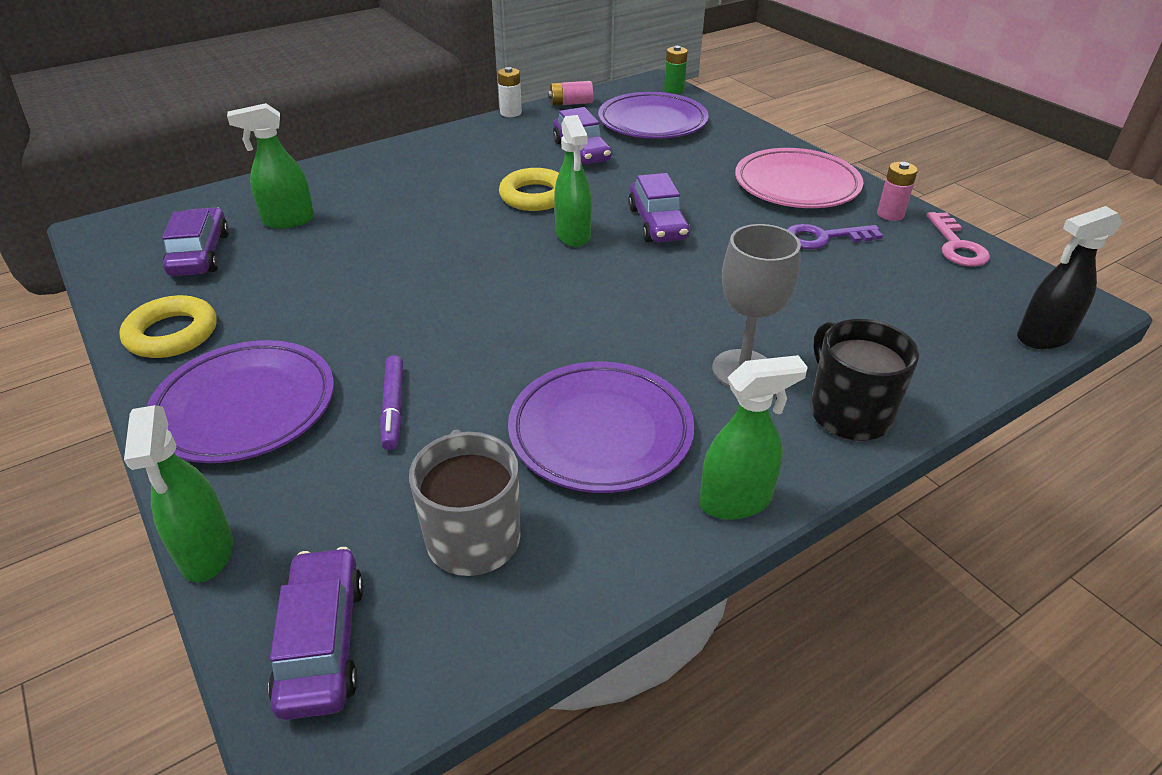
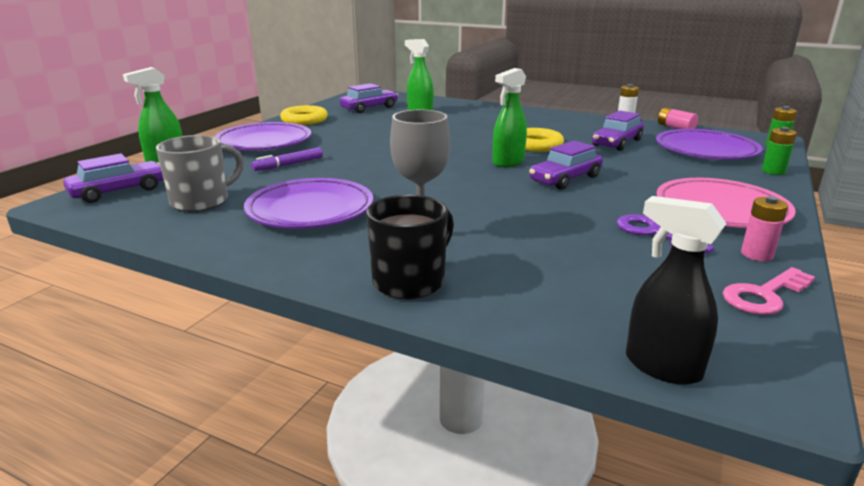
camera: 60 degrees right, 15 degrees down
green spray bottle [699,355,808,520] -> none
none -> green battery [762,127,797,175]

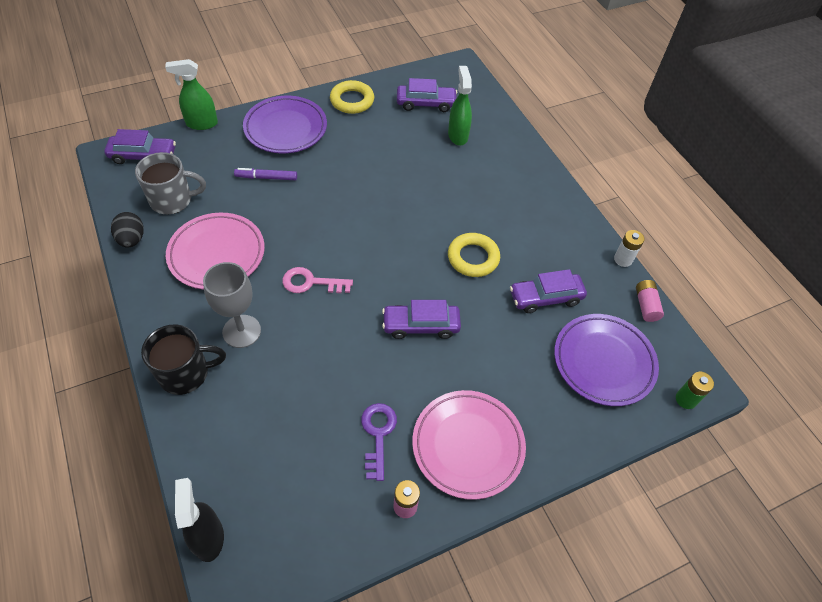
camera: 35 degrees right, 30 degrees up
purple plate [244,178,373,229] -> pink plate [166,213,265,290]
green spray bottle [492,68,527,167] -> none
pink key [723,267,815,315] -> pink key moved to [282,267,353,293]
green battery [762,127,797,175] -> none
none -> black egg [111,212,144,248]

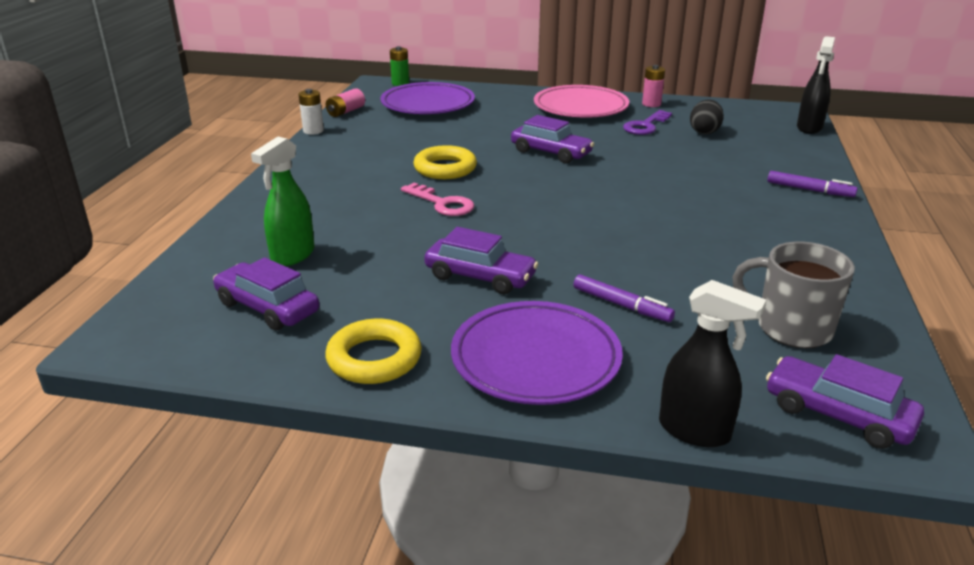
camera: 140 degrees left, 25 degrees down
black egg [111,212,144,248] -> black egg moved to [690,100,724,134]
black mug [141,324,226,395] -> purple marker [767,171,858,197]
green spray bottle [165,59,218,130] -> black spray bottle [659,280,766,447]
pink plate [166,213,265,290] -> none
grey goblet [203,262,261,348] -> none
pink key [282,267,353,293] -> pink key moved to [401,183,475,216]
purple car [510,269,587,313] -> purple car moved to [424,227,538,294]

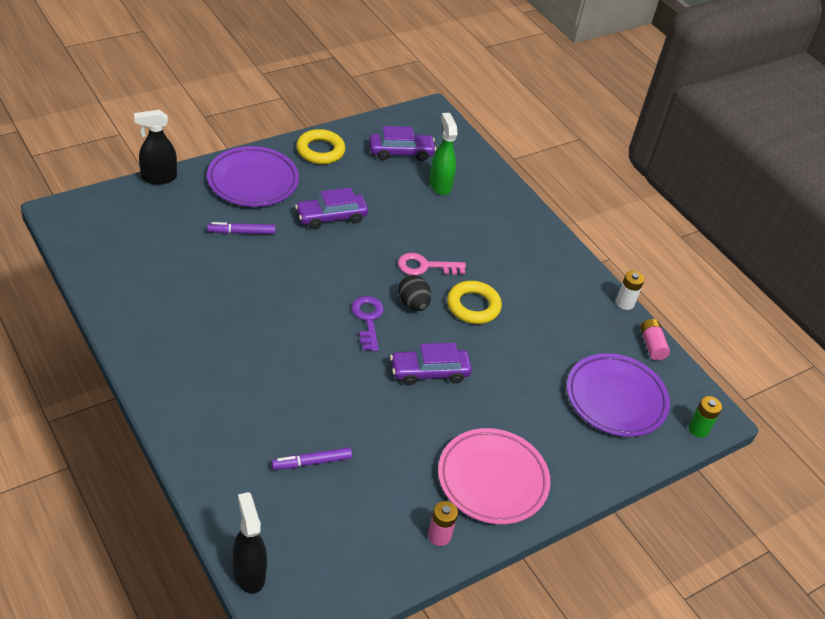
camera: 130 degrees right, 15 degrees up
purple key [623,110,672,135] -> purple key moved to [351,296,384,351]
black egg [690,100,724,134] -> black egg moved to [398,275,431,311]
grey mug [732,242,855,348] -> none
purple car [766,354,924,449] -> none
purple marker [767,171,858,197] -> purple marker moved to [271,447,352,470]

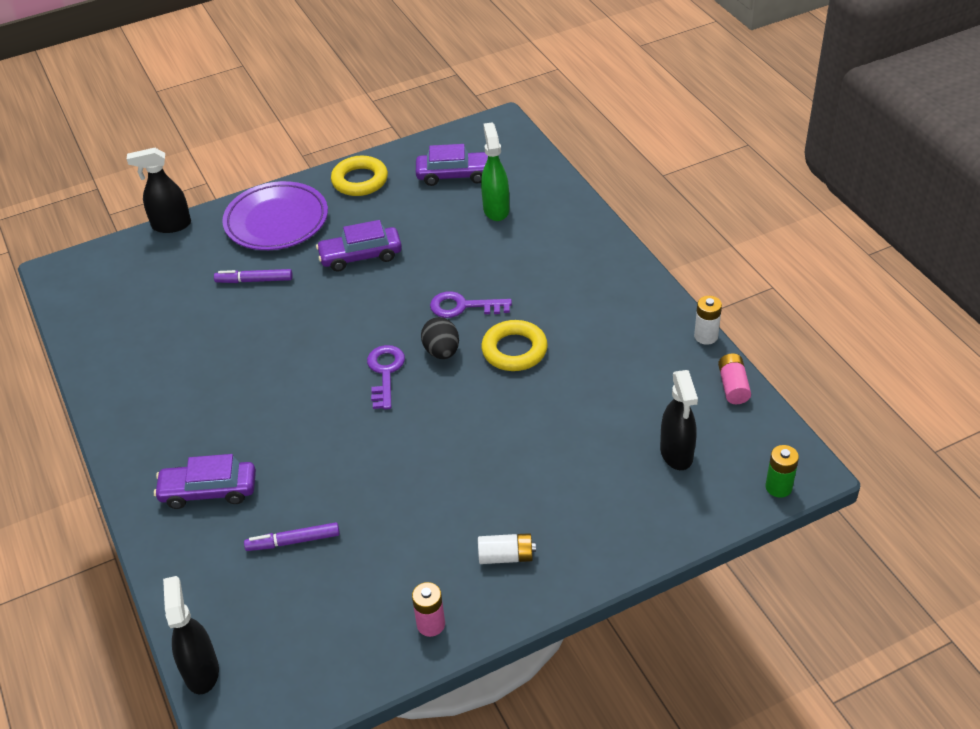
camera: 15 degrees right, 0 degrees up
purple car [390,343,472,385] -> purple car moved to [154,454,256,509]
pink key [398,253,466,275] -> purple key [430,291,512,318]
pink plate [438,428,550,524] -> white battery [478,533,536,564]
purple plate [567,353,670,437] -> black spray bottle [660,370,698,470]

